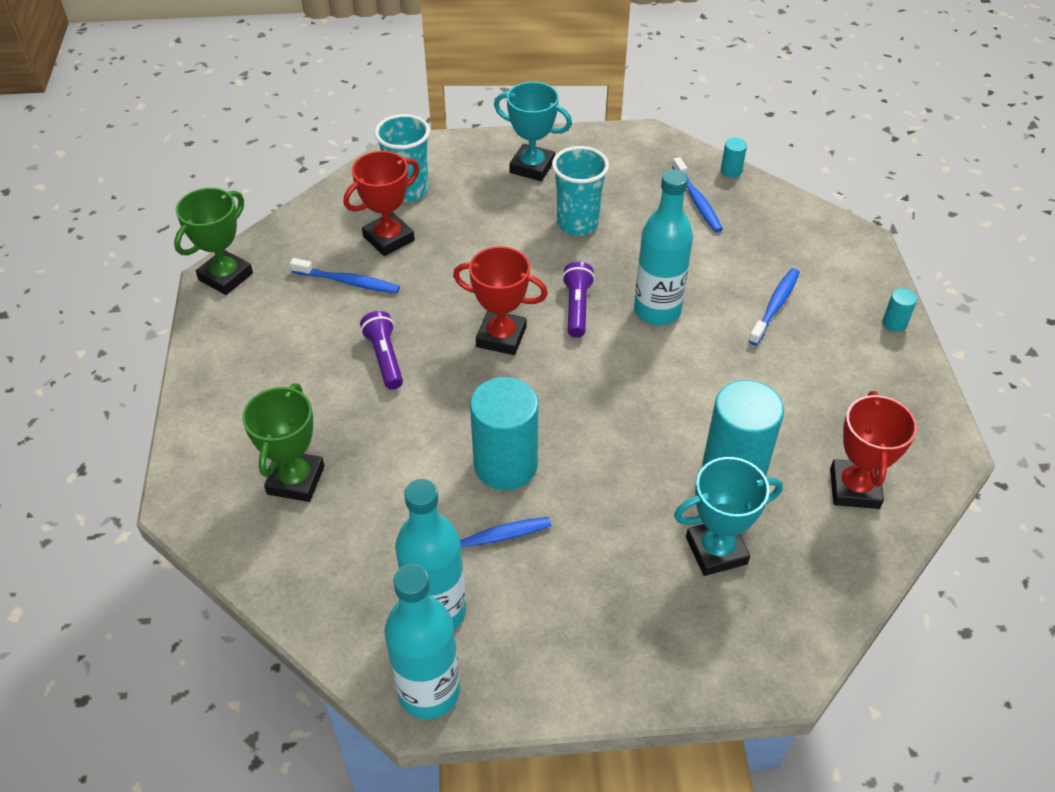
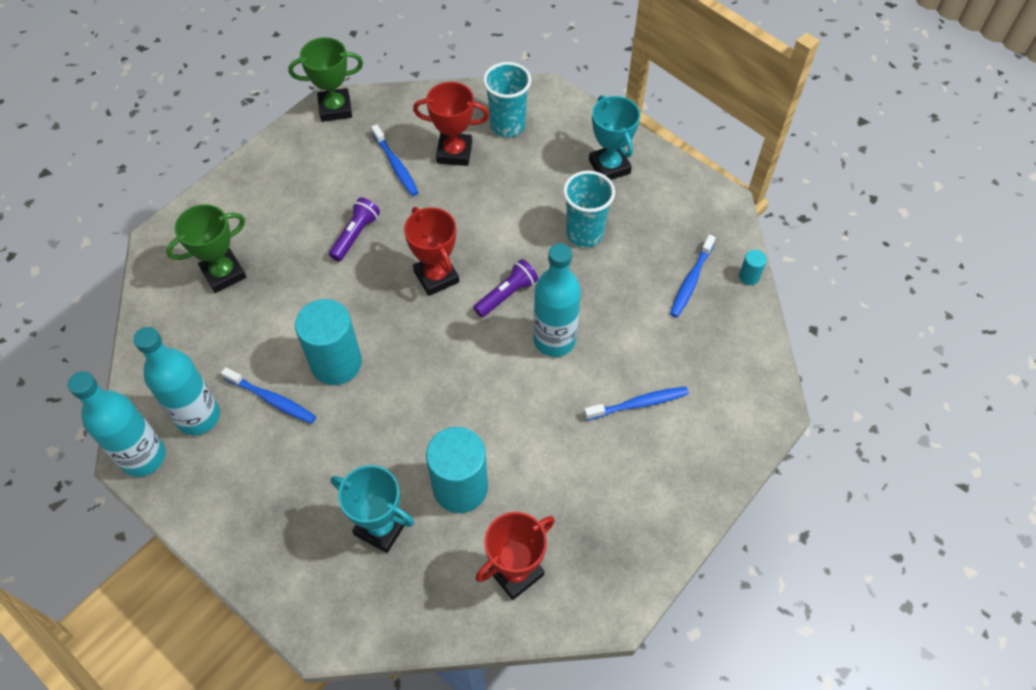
camera: 45 degrees right, 10 degrees up
turquoise cylinder [882,288,917,332] -> none

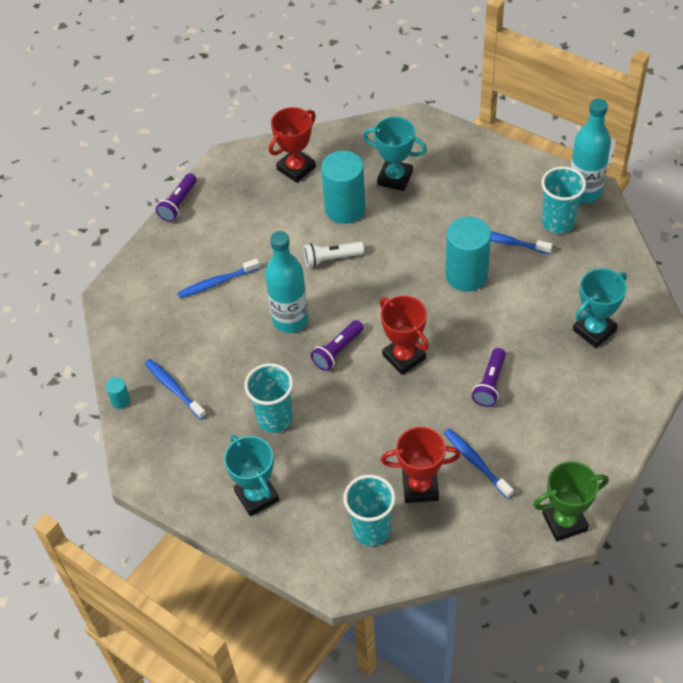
camera: 175 degrees right, 5 degrees down
turquoise bottle [133,327,220,435] -> turquoise cup [541,166,586,234]
green trophy [166,204,246,293] -> turquoise trophy [573,268,627,348]
blue toothbrush [670,235,716,317] -> blue toothbrush turned 60 degrees counterclockwise [145,359,206,420]
none -> purple flashlight [156,173,197,222]
none -> white flashlight [304,242,364,268]

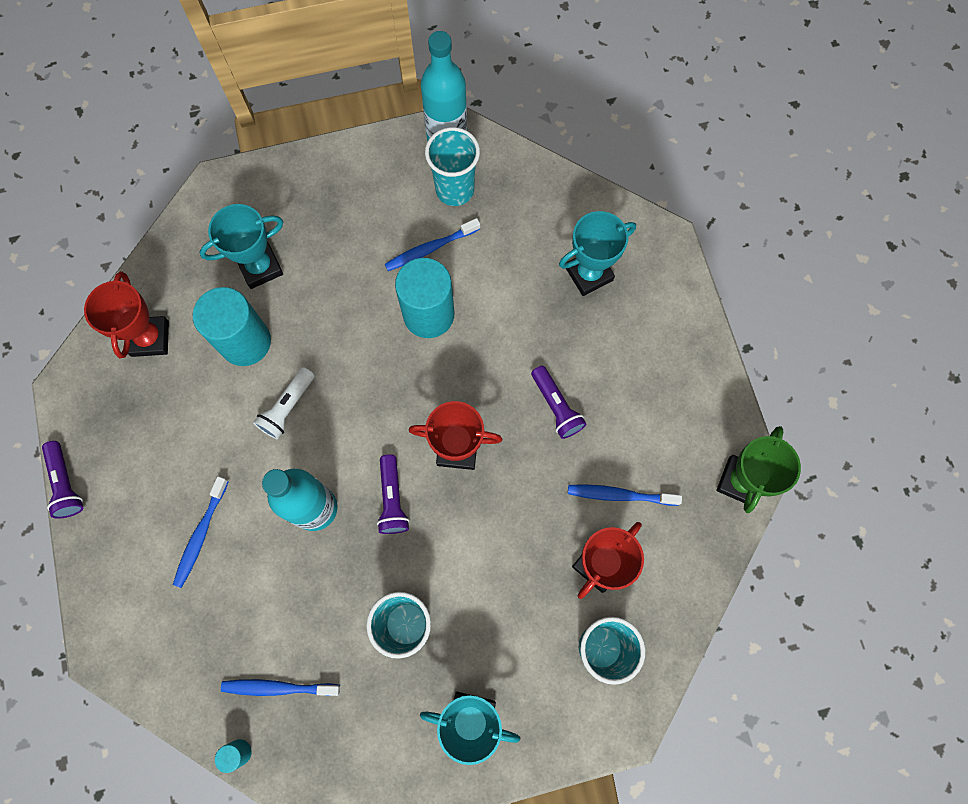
camera: 50 degrees left, 20 degrees up
turquoise trophy [573,268,627,348] -> turquoise trophy turned 60 degrees clockwise [559,211,636,296]

